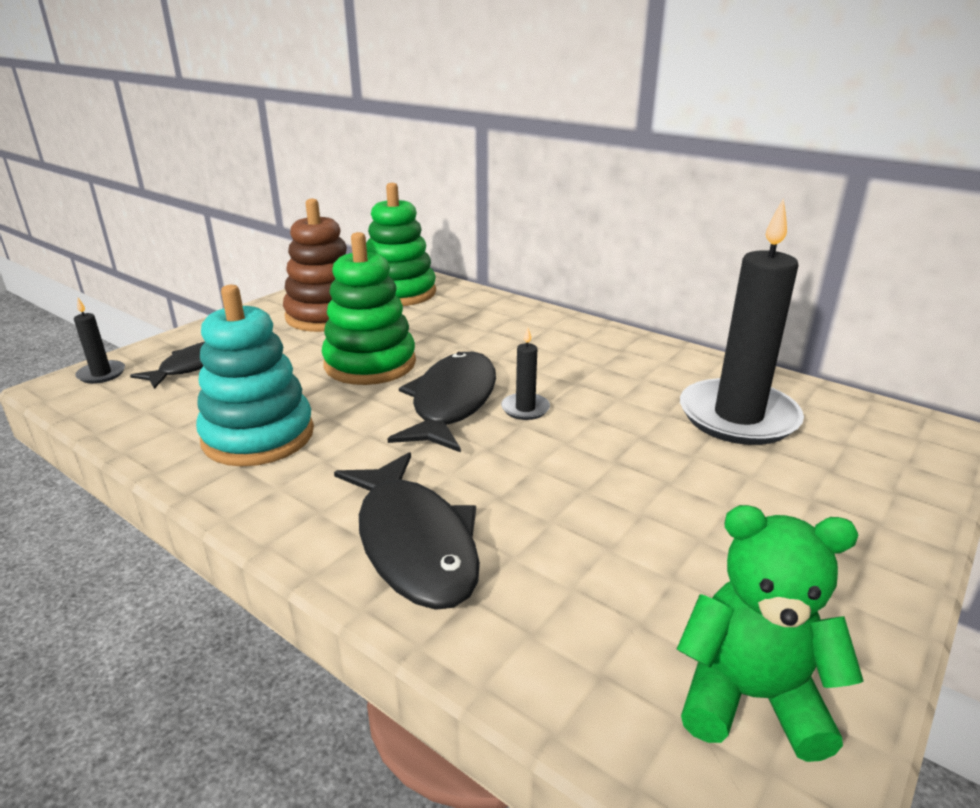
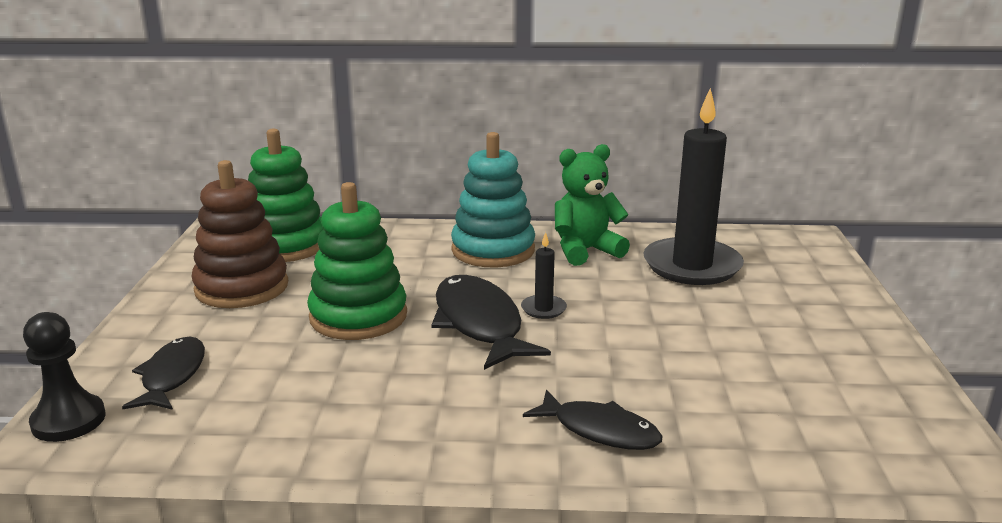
camera: 35 degrees left, 5 degrees down
black candle [74,298,125,384] -> black pawn [23,312,105,442]
turquoise stacking toy [196,285,314,466] -> turquoise stacking toy moved to [451,132,535,268]
black fish [334,452,480,610] -> black fish [523,389,663,450], size x0.64
green teddy bear [677,505,864,762] -> green teddy bear moved to [555,144,630,266]

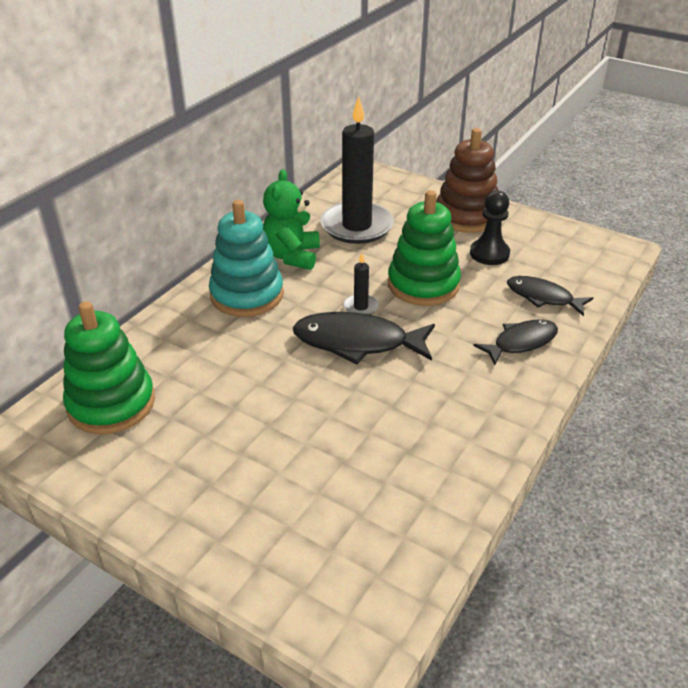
camera: 60 degrees left, 15 degrees up
black pawn [23,312,105,442] -> black pawn moved to [470,191,510,265]
black fish [122,336,205,410] -> black fish moved to [507,276,593,316]
brown stacking toy [192,160,288,308] -> brown stacking toy moved to [436,128,498,233]
green stacking toy [307,182,407,340] -> green stacking toy moved to [388,190,461,306]

